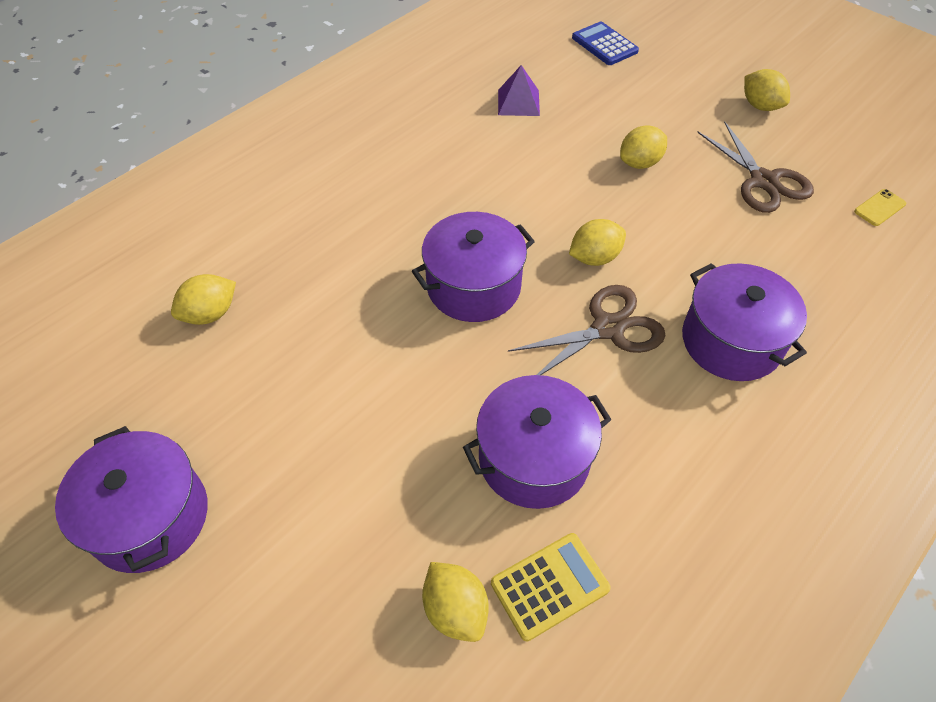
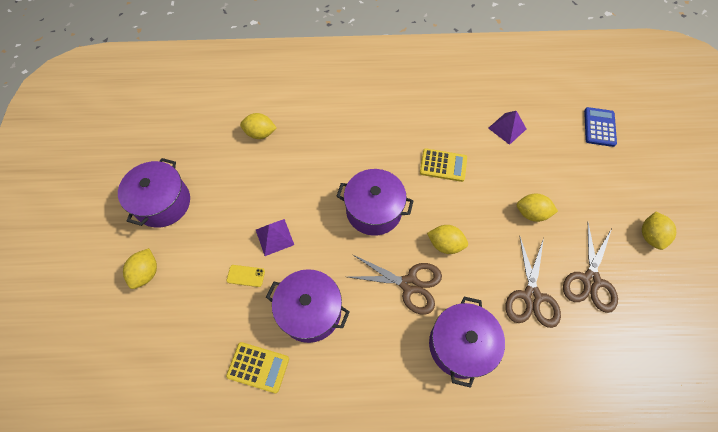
camera: 45 degrees right, 10 degrees up
yellow lemon [422,562,489,642] -> yellow lemon moved to [123,248,157,289]
yellow phone [854,189,906,226] -> yellow phone moved to [227,265,265,287]
none -> purple pyramid [256,219,294,256]
none -> yellow calculator [420,148,467,182]
none -> brown scissors [505,235,561,328]

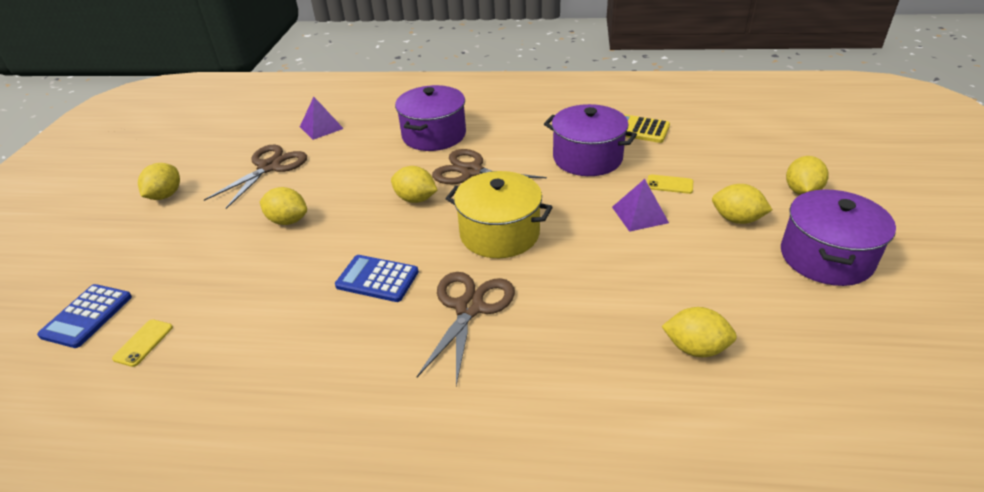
camera: 170 degrees left, 25 degrees down
purple pot [336,169,414,236] -> yellow pot [446,171,553,258]
yellow calculator [420,148,467,182] -> blue calculator [335,255,419,302]
purple pyramid [488,111,526,145] -> purple pyramid moved to [300,97,344,140]
brown scissors [505,235,561,328] -> brown scissors moved to [417,272,515,386]
none -> yellow phone [112,319,173,367]
none -> yellow lemon [712,184,772,224]

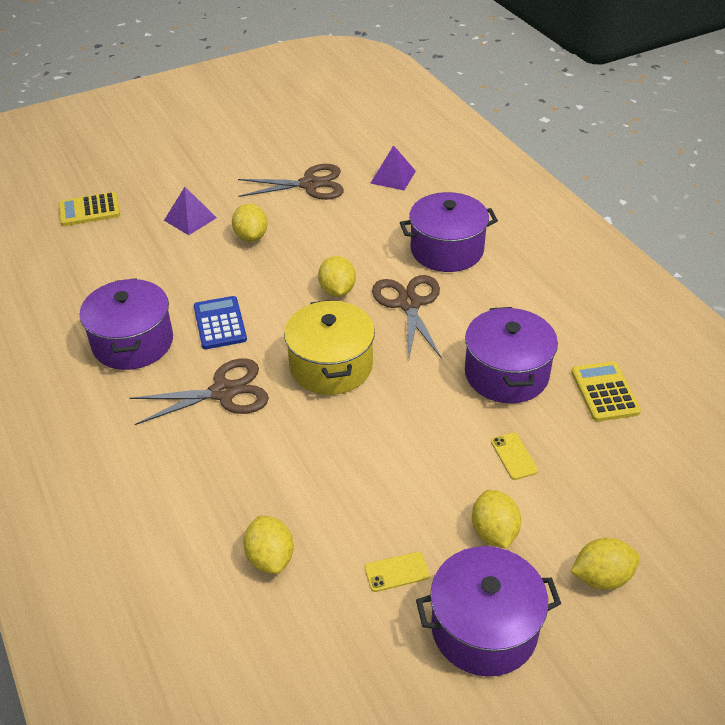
camera: 55 degrees right, 5 degrees up
blue calculator [37,284,132,348] -> yellow calculator [59,192,120,226]
yellow phone [112,319,173,367] -> yellow phone moved to [365,552,430,592]
yellow lemon [138,163,180,200] -> none
purple pyramid [612,179,669,232] -> purple pyramid moved to [164,187,217,235]
none -> purple pot [80,278,173,370]

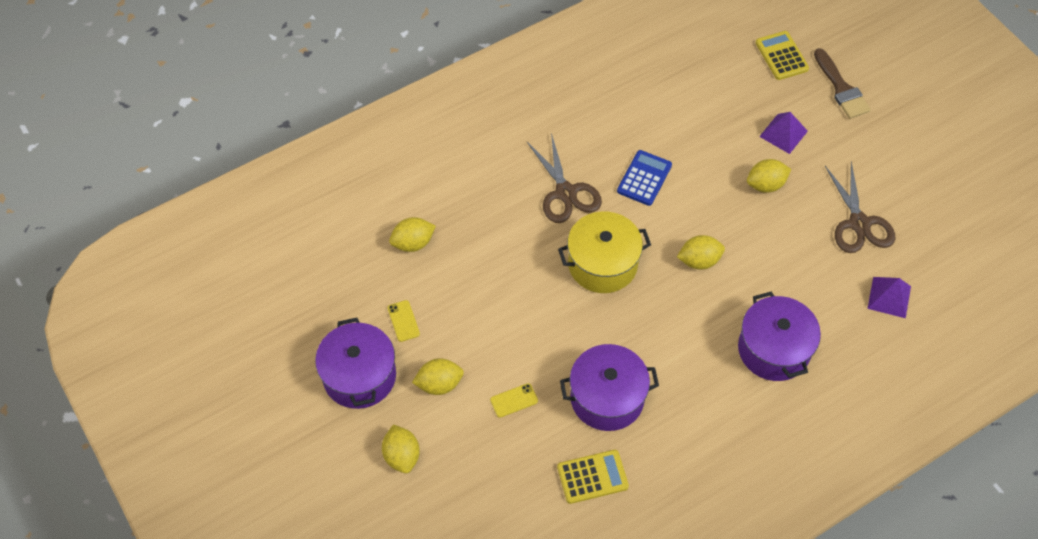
camera: 85 degrees right, 15 degrees up
purple pot [80,278,173,370] -> none
blue calculator [194,296,247,349] -> blue calculator turned 45 degrees counterclockwise [617,150,672,206]
brown scissors [372,275,442,359] -> none
none -> brown brush [814,48,871,119]

